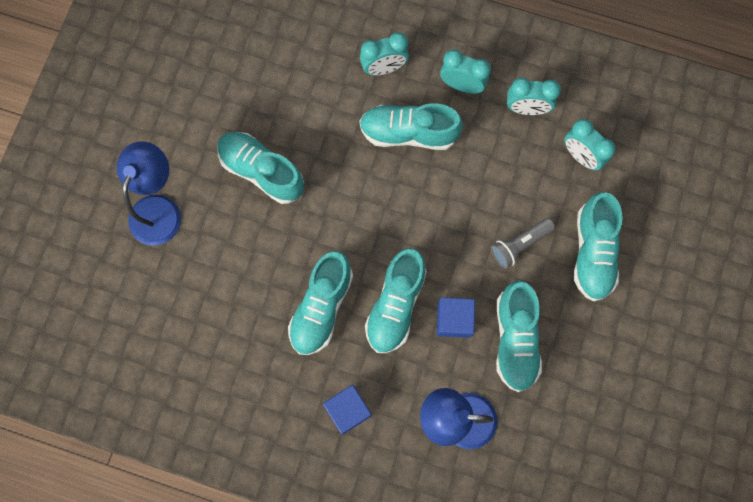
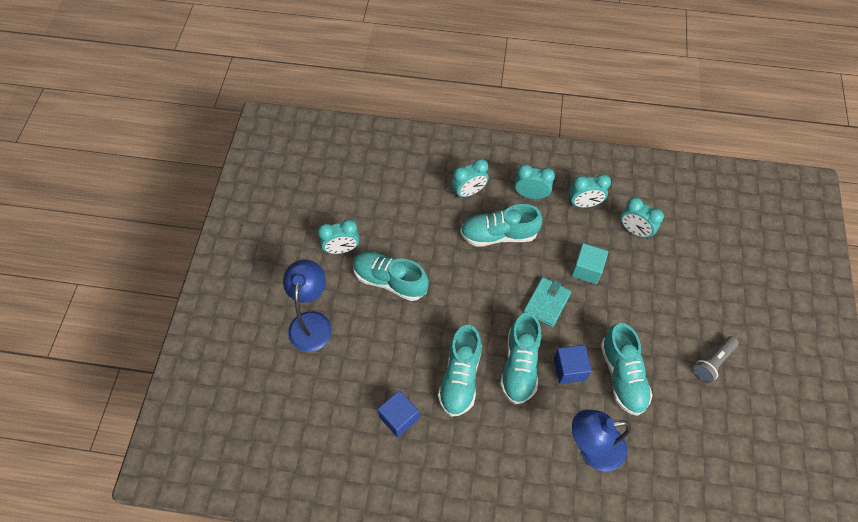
camera: 10 degrees left, 15 degrees down
blue cube [323,385,372,434] -> blue cube moved to [377,390,419,438]
grey flashlight [491,218,555,268] -> grey flashlight moved to [693,336,739,383]
turquoise shoe [574,192,623,301] -> none
none -> turquoise clock [318,219,359,254]
none -> turquoise wallet [524,277,571,327]
none -> turquoise cube [572,243,608,284]

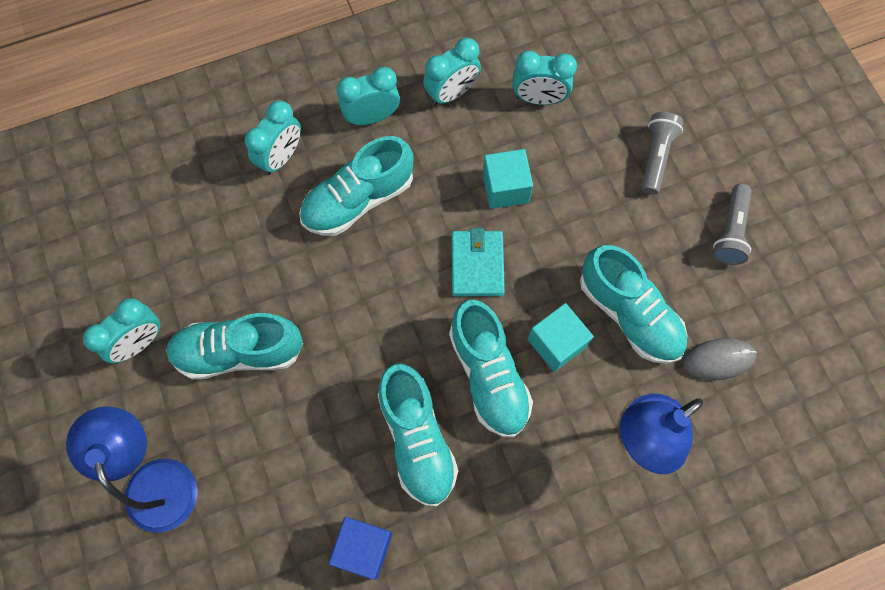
camera: 30 degrees left, 10 degrees up
blue cube [554,345,592,384] -> turquoise cube [528,303,594,372]
none -> grey flashlight [641,112,684,195]
none -> grey mouse [683,338,757,380]

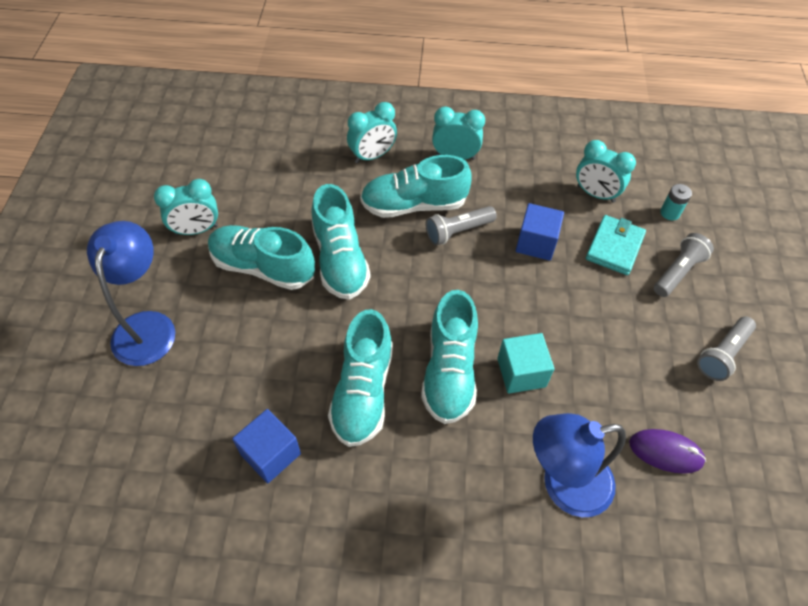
camera: 25 degrees right, 15 degrees down
turquoise clock [423,38,481,106] -> none
turquoise wallet [452,228,505,296] -> turquoise wallet moved to [586,215,646,275]
turquoise cube [483,149,533,209] -> blue cube [515,203,564,261]
turquoise shoe [580,245,687,364] -> turquoise shoe moved to [311,184,371,300]
grey mouse [683,338,757,380] -> purple mouse [629,429,706,474]
none -> grey flashlight [426,206,497,246]
none -> turquoise battery [660,184,692,220]

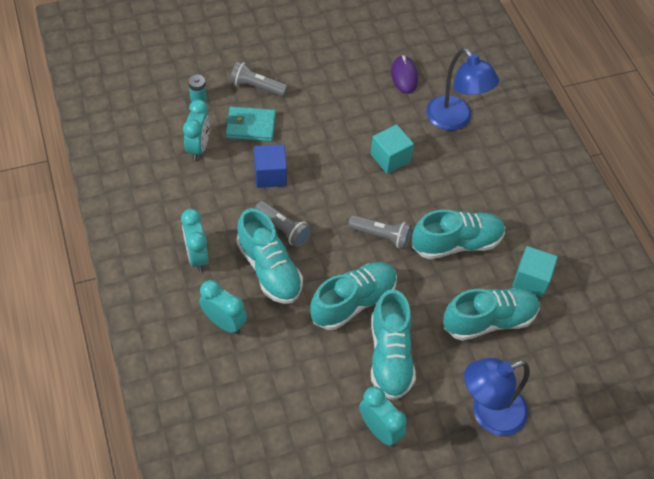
camera: 115 degrees left, 0 degrees up
blue cube [232,409,301,483] -> turquoise cube [512,246,558,297]
turquoise shoe [421,290,478,424] -> turquoise shoe moved to [443,288,540,341]
grey flashlight [697,316,756,381] -> grey flashlight moved to [348,215,412,249]

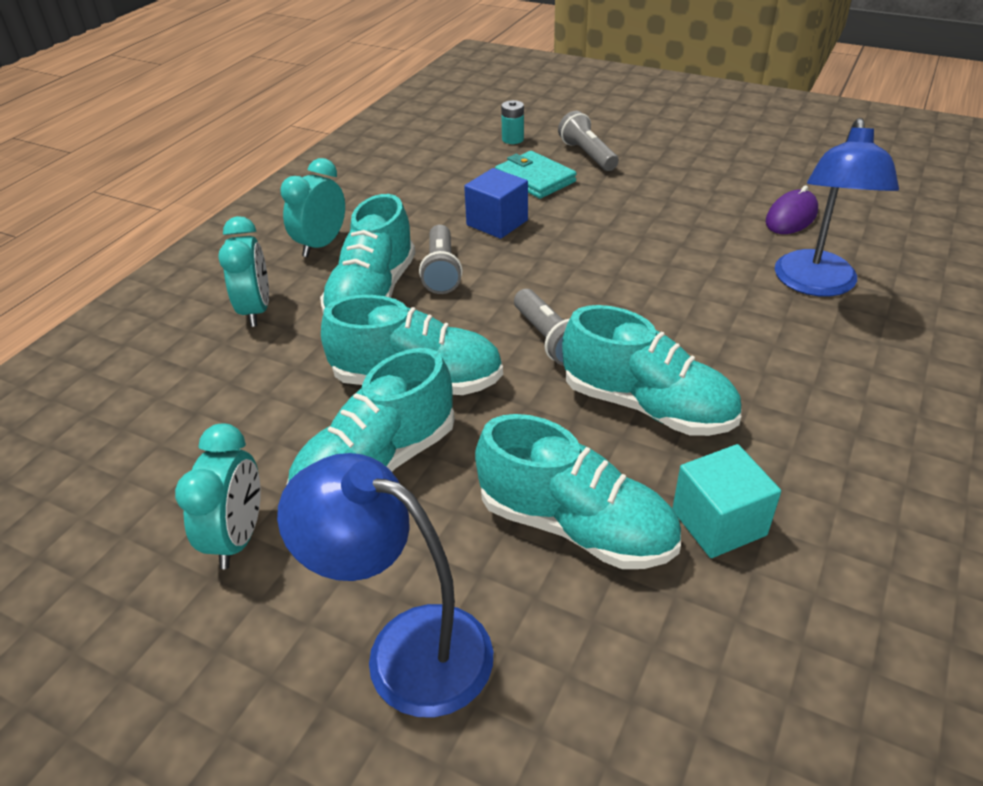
camera: 50 degrees right, 15 degrees down
turquoise clock [183,99,210,161] -> none
turquoise cube [371,124,414,174] -> none

